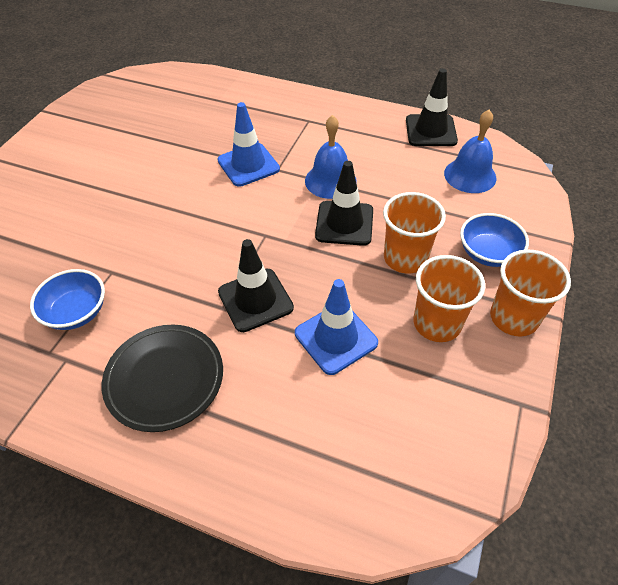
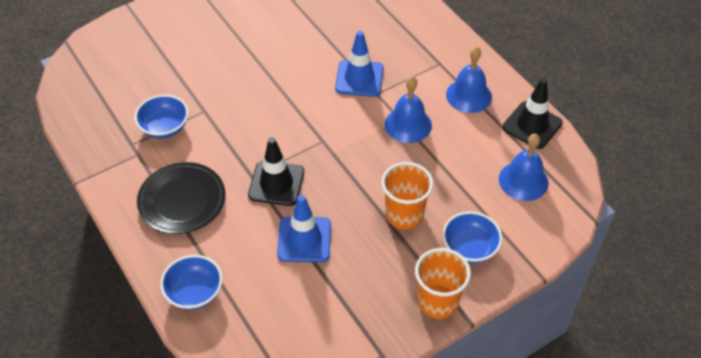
camera: 35 degrees right, 0 degrees up
black traffic cone [315,161,373,246] -> none
orange cup [413,255,485,342] -> none
none -> blue bowl [160,255,223,310]
none -> blue bell [446,47,492,113]

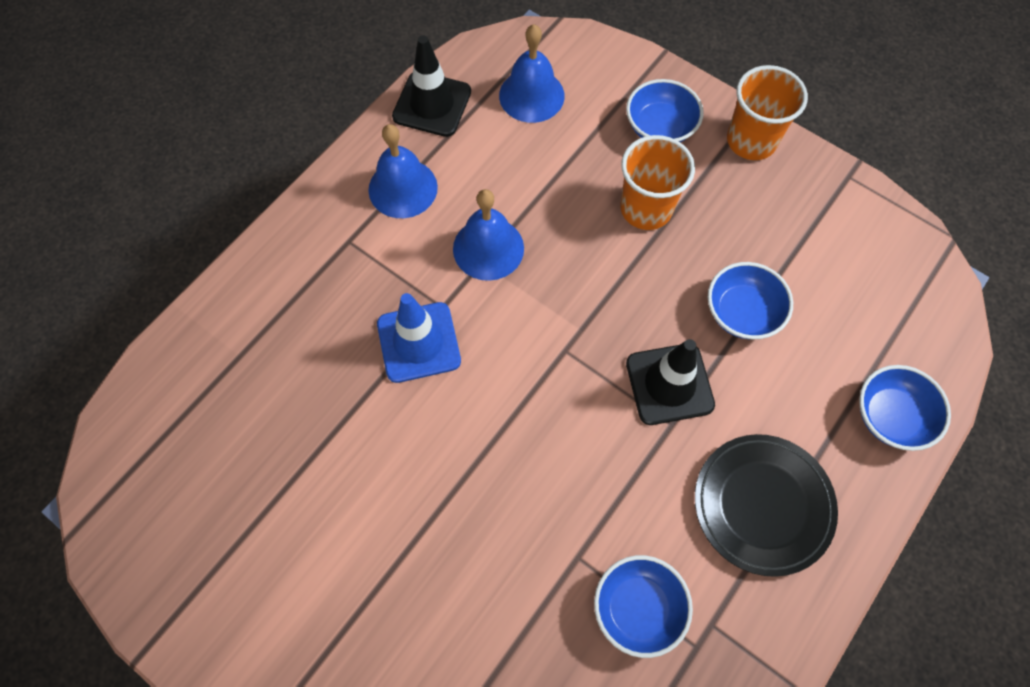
camera: 110 degrees left, 15 degrees up
blue traffic cone [277,195,331,262] -> blue bowl [708,262,793,339]

